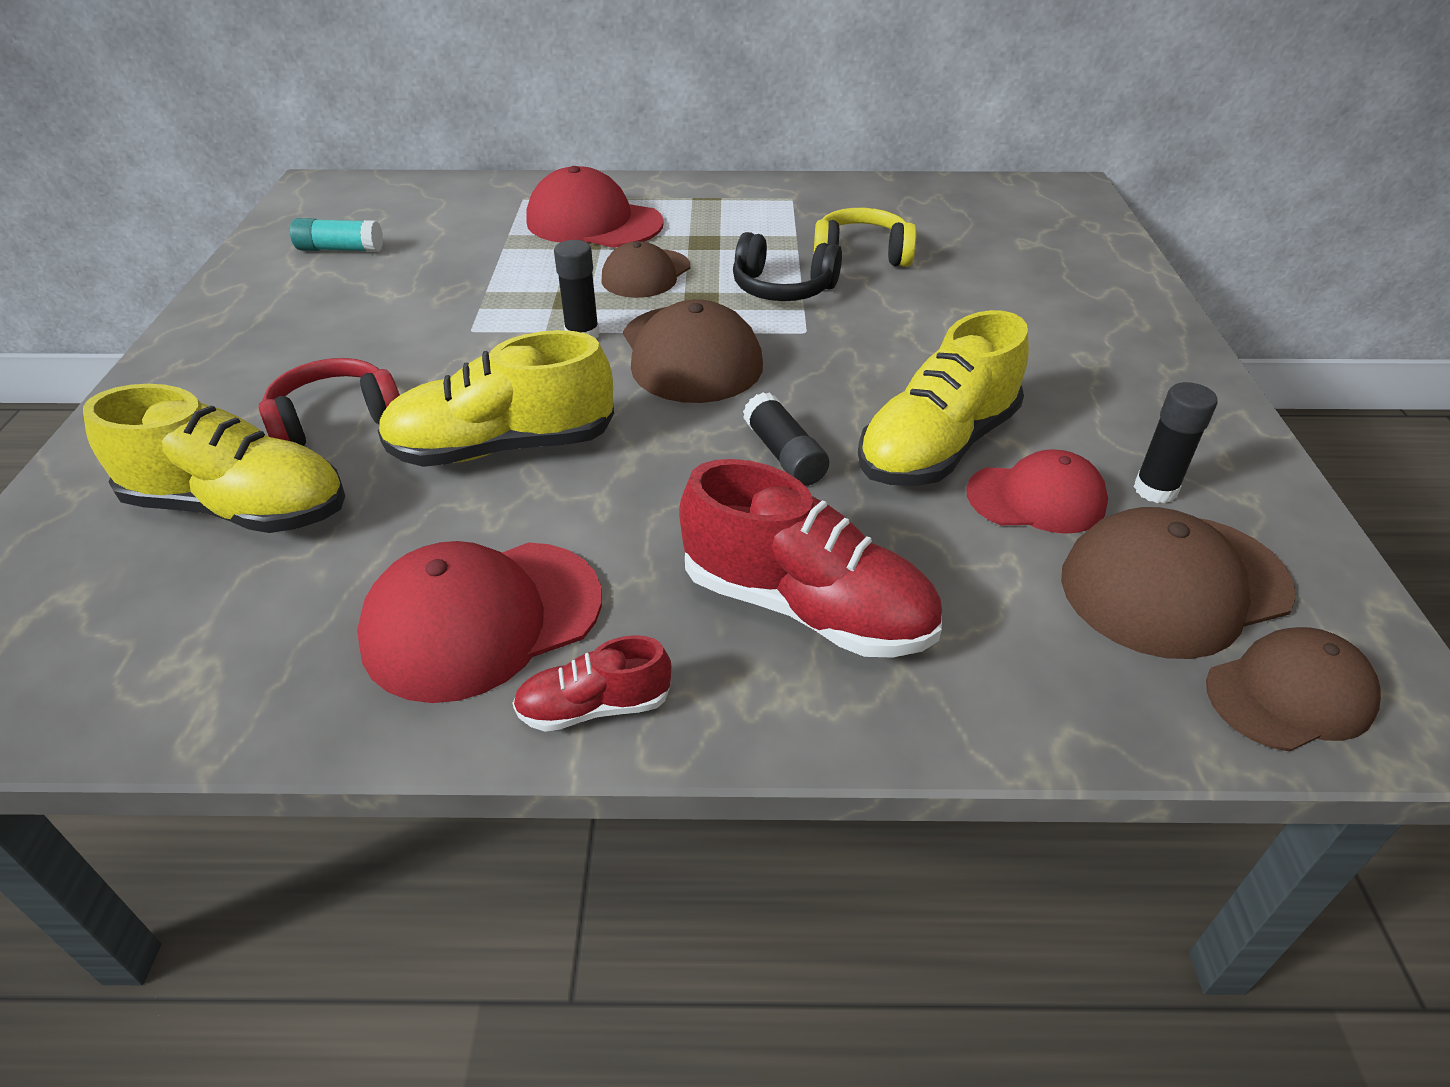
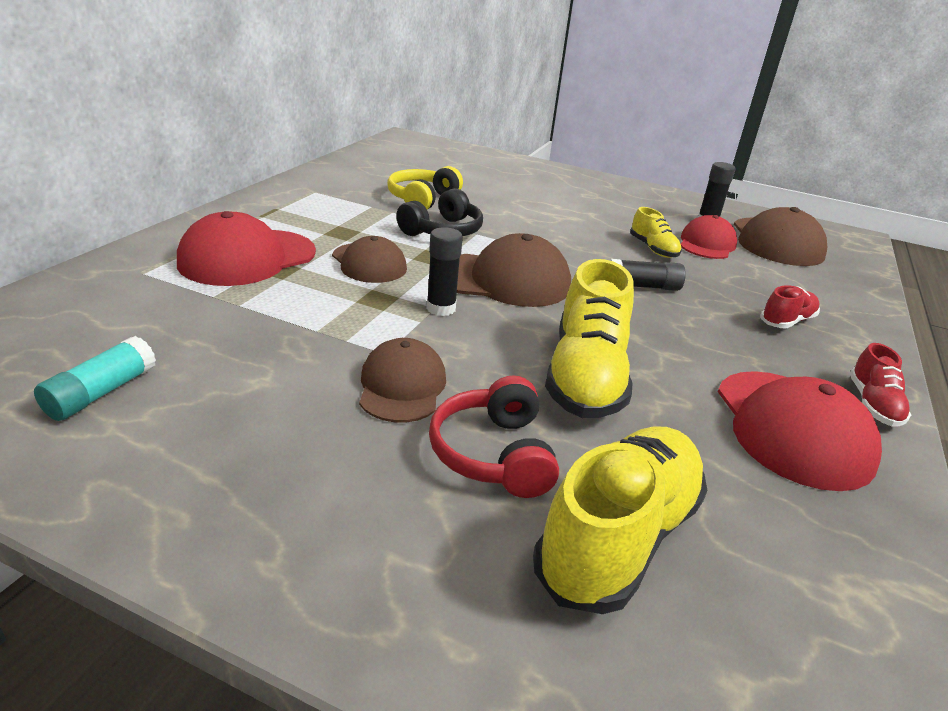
camera: 70 degrees left, 10 degrees down
red shoe [679,459,942,657] -> red shoe [760,285,820,329], size x0.52
yellow shoe [858,310,1029,486] -> yellow shoe [630,207,682,258], size x0.52
brown cap [1206,627,1381,751] -> brown cap moved to [359,338,446,422]

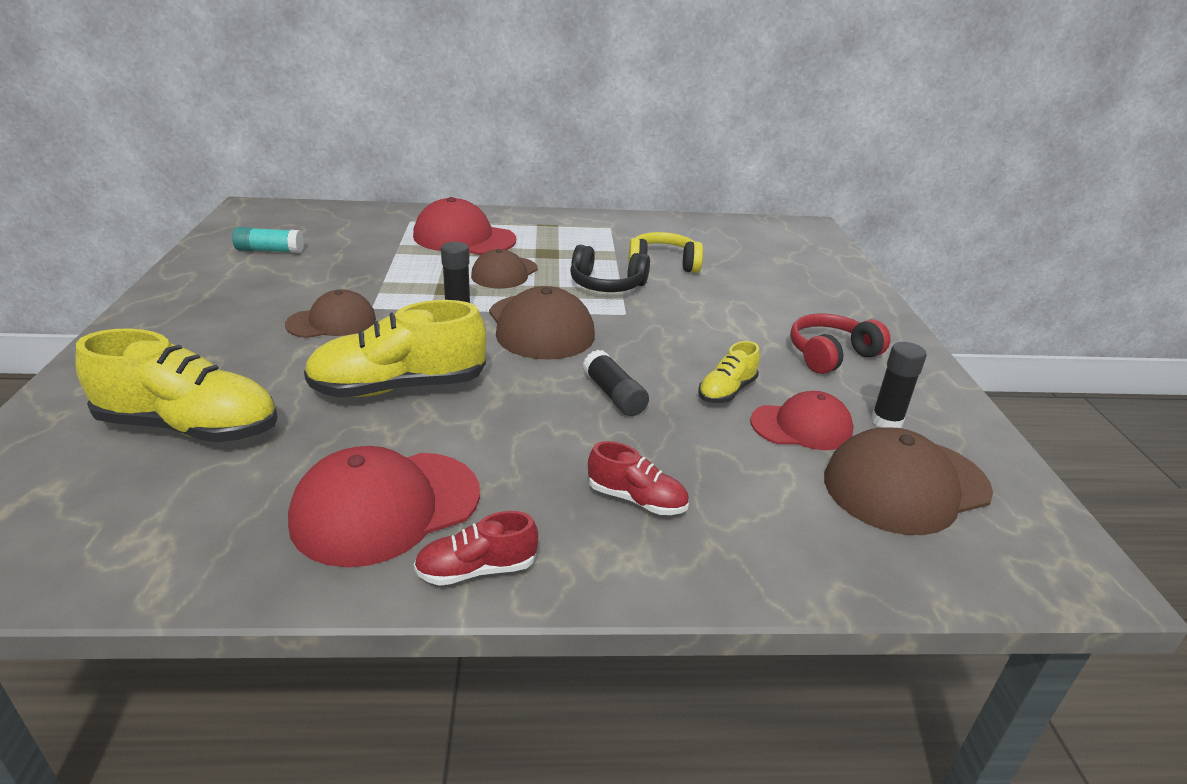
camera: 65 degrees right, 0 degrees up
red headphones [429,375,559,498] -> red headphones moved to [790,313,891,374]

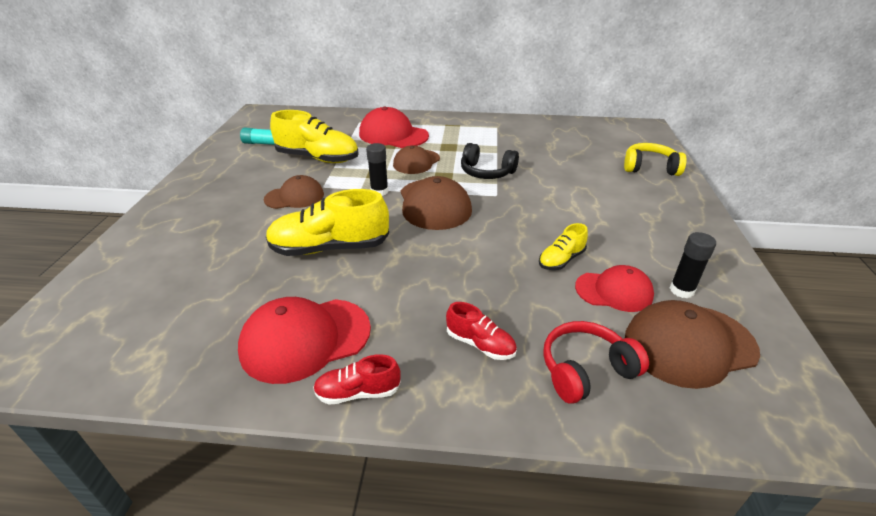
camera: 10 degrees right, 5 degrees up
yellow shoe [76,328,278,442] -> yellow shoe moved to [270,110,359,163]
black glue stick [583,350,649,416] -> none
yellow headphones [628,232,703,273] -> yellow headphones moved to [624,143,687,176]
red headphones [790,313,891,374] -> red headphones moved to [543,321,649,404]

